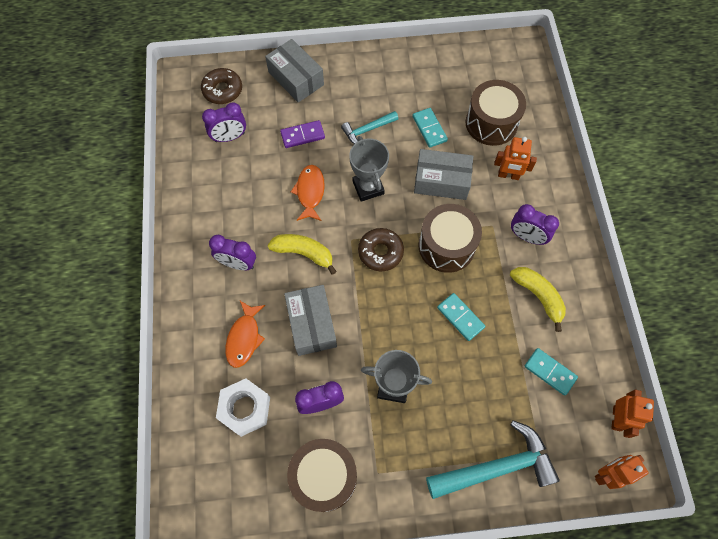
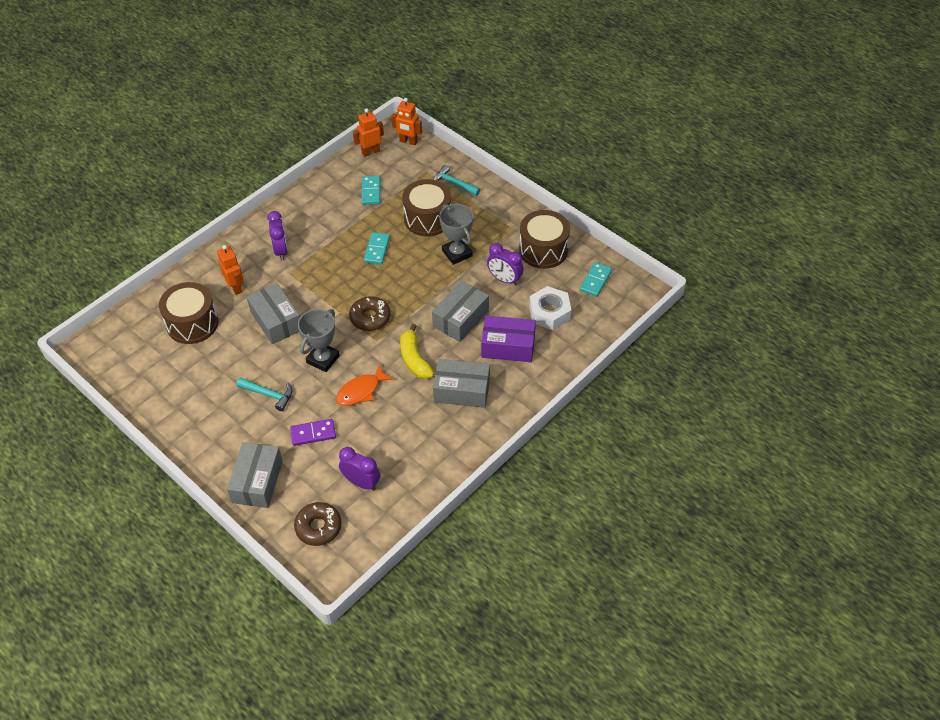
camera: 130 degrees left, 15 degrees down
purple clock [209,235,256,270] -> grey box [433,359,490,408]
orange fish [225,301,265,368] -> purple box [481,316,536,362]
purple domino [280,120,325,148] -> purple domino turned 45 degrees counterclockwise [290,419,336,446]
turquoise domino [413,108,448,148] -> turquoise domino moved to [580,262,612,297]
brown drum [419,204,482,273] -> brown drum moved to [402,179,451,237]
turquoise hammer [426,420,560,499] -> turquoise hammer [433,165,480,196], size x0.55
yellow banana [510,267,566,332] -> none

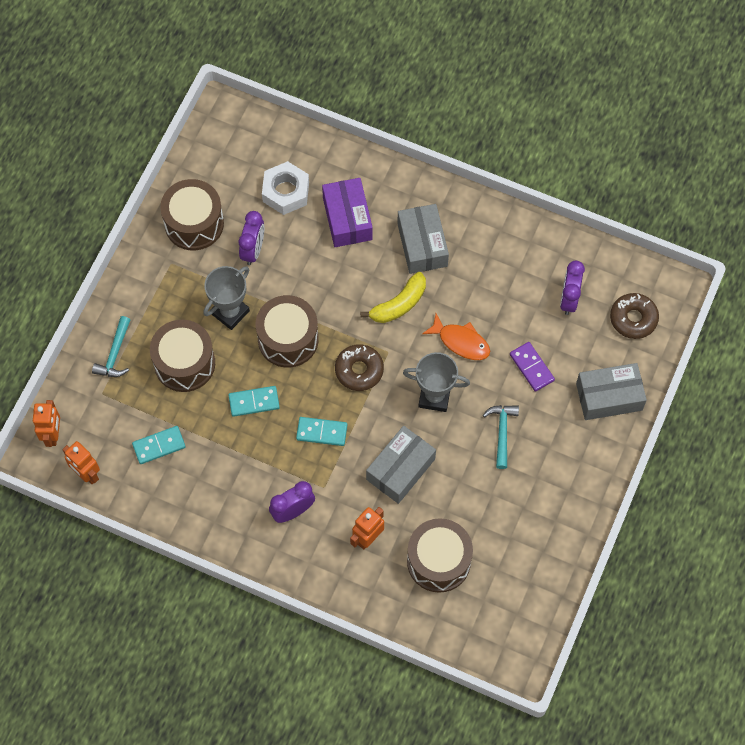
camera: 110 degrees left, 15 degrees up
grey box [432,281,489,342] -> none
turquoise domino [580,262,612,297] -> turquoise domino moved to [296,417,347,446]
none -> brown drum [256,295,319,368]

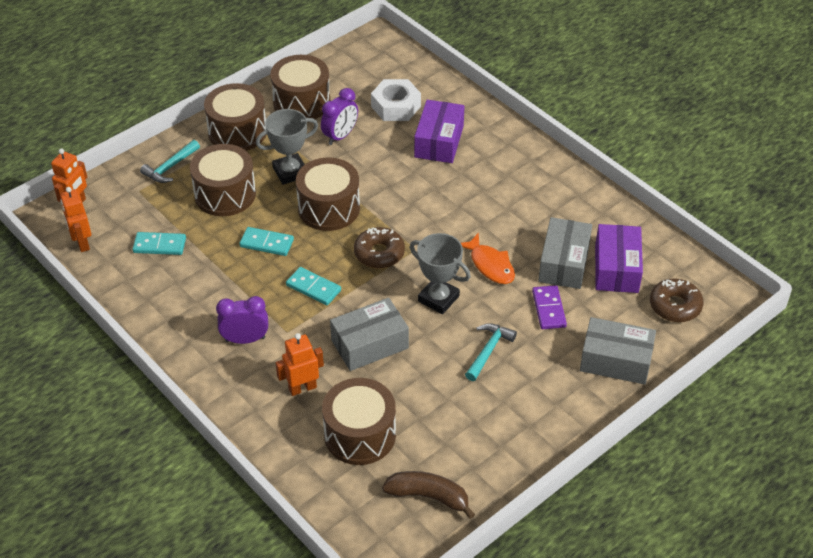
camera: 25 degrees right, 20 degrees down
yellow banana [360,272,426,323] -> none
grey box [397,204,449,274] -> grey box moved to [538,217,592,289]
purple clock [560,261,585,315] -> purple box [595,224,643,293]
none -> brown drum [204,83,266,151]
none -> brown banana [382,471,475,519]

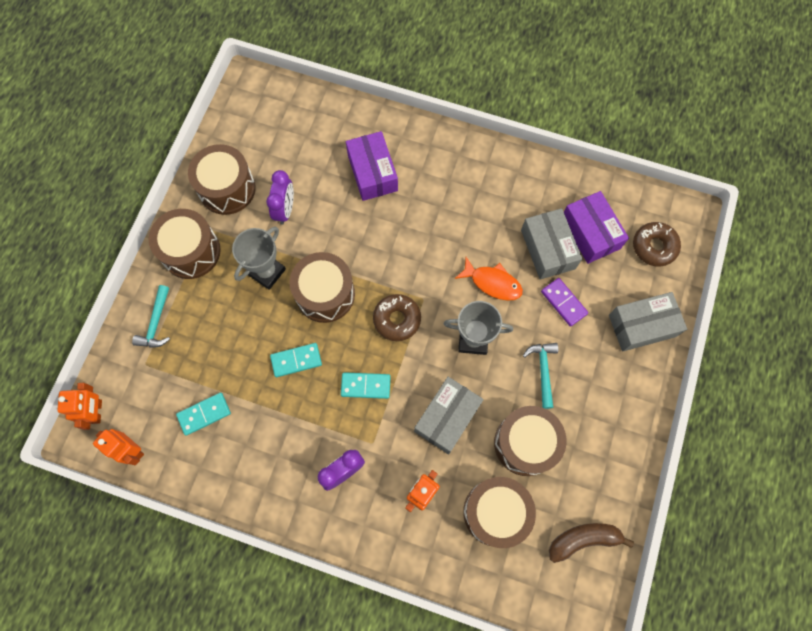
camera: 30 degrees left, 25 degrees up
brown drum [190,144,256,216] -> brown drum moved to [494,406,567,476]
white nut [371,79,421,121] -> none

